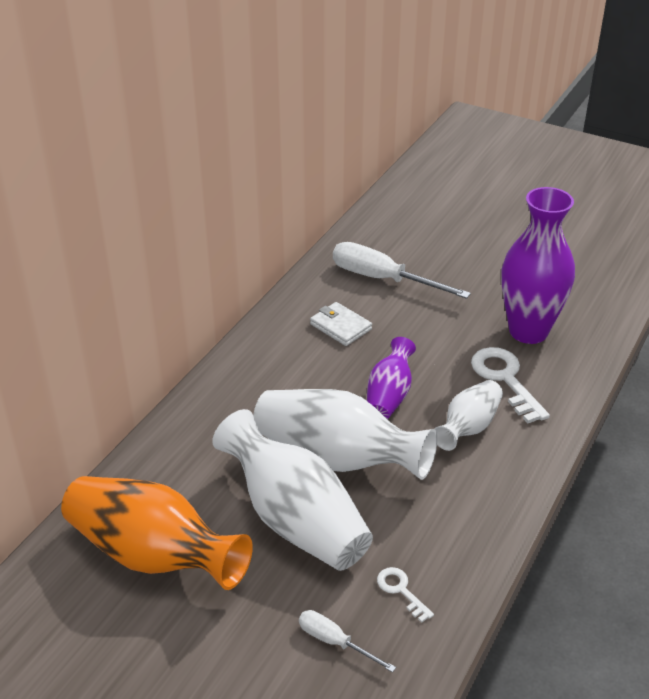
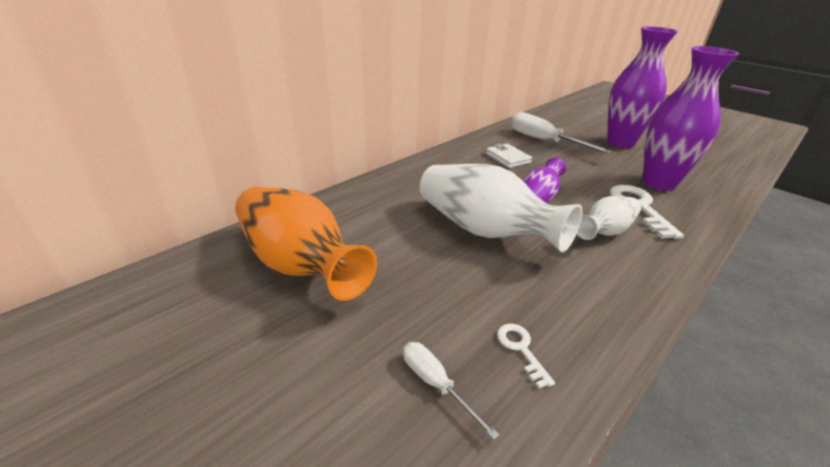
camera: 15 degrees right, 5 degrees down
white vase [212,409,373,571] -> none
none -> purple vase [607,26,678,148]

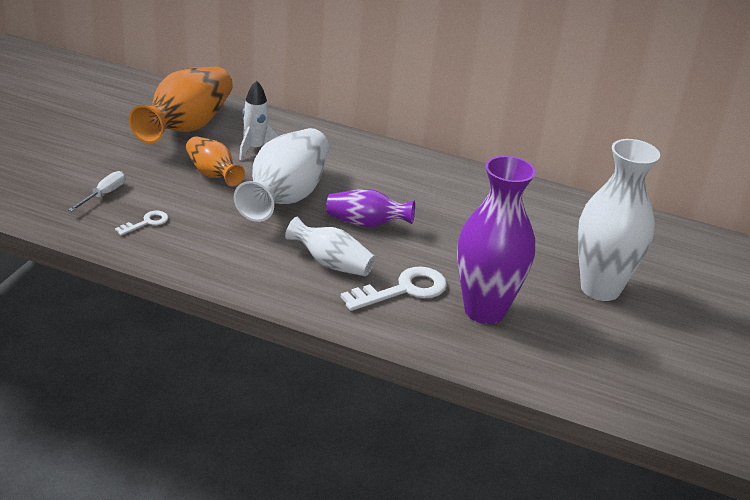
camera: 65 degrees right, 0 degrees up
white wallet [486,144,532,168] -> none
white screwdriver [511,112,613,154] -> none
purple vase [607,26,678,148] -> white vase [578,139,660,301]
none -> orange vase [186,136,245,186]
none -> white rocket [239,80,279,160]

